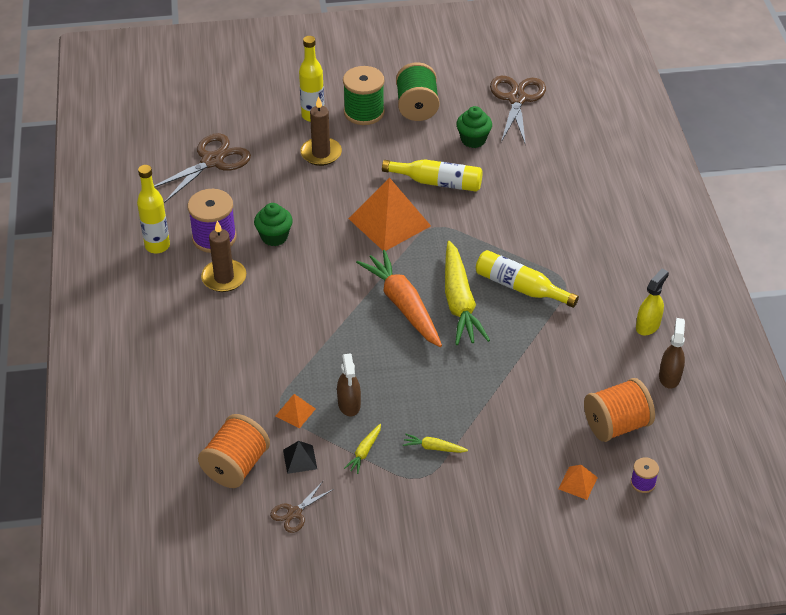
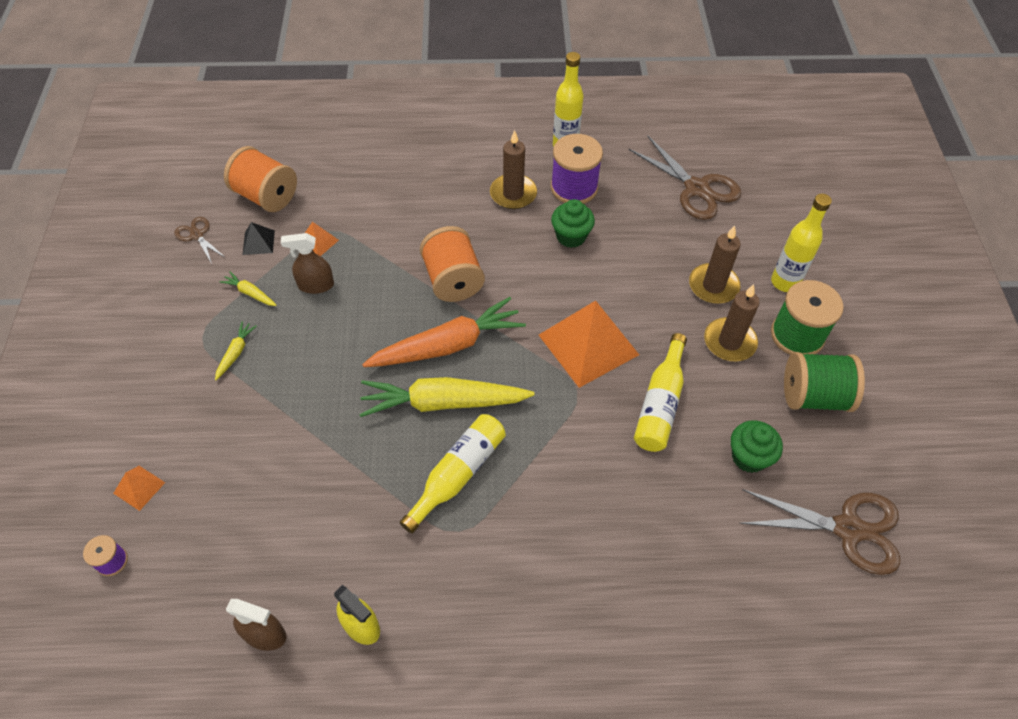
camera: 95 degrees right, 10 degrees up
orange spool [584,378,655,442] -> orange spool moved to [420,226,485,302]
none -> brown candle [704,284,759,361]

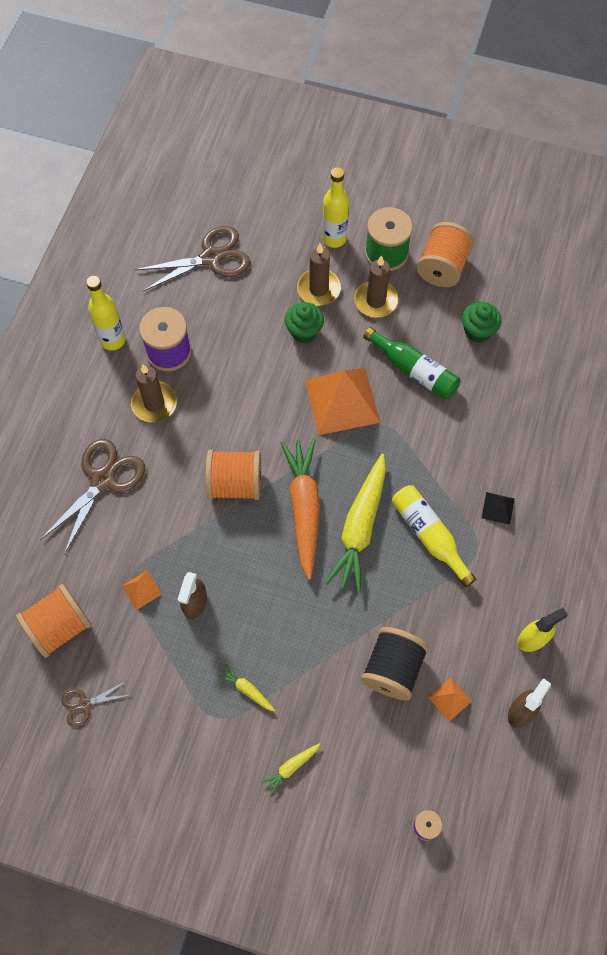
camera: 70 degrees left, 10 degrees up
orange pyramid [113,466,165,511] -> orange pyramid moved to [428,678,472,721]
yellow carrot [219,271,277,306] -> yellow carrot moved to [261,743,320,795]
black pyramid [243,222,275,255] -> black pyramid moved to [481,492,515,525]
green cupcake [551,199,595,248] -> green cupcake moved to [285,302,324,343]
yellow bottle [634,333,687,452] -> green bottle [363,327,461,400]
brown scissors [739,489,900,575] -> brown scissors moved to [40,439,145,555]
green spool [784,352,865,412] -> orange spool [417,222,474,287]
none -> black spool [361,627,429,700]

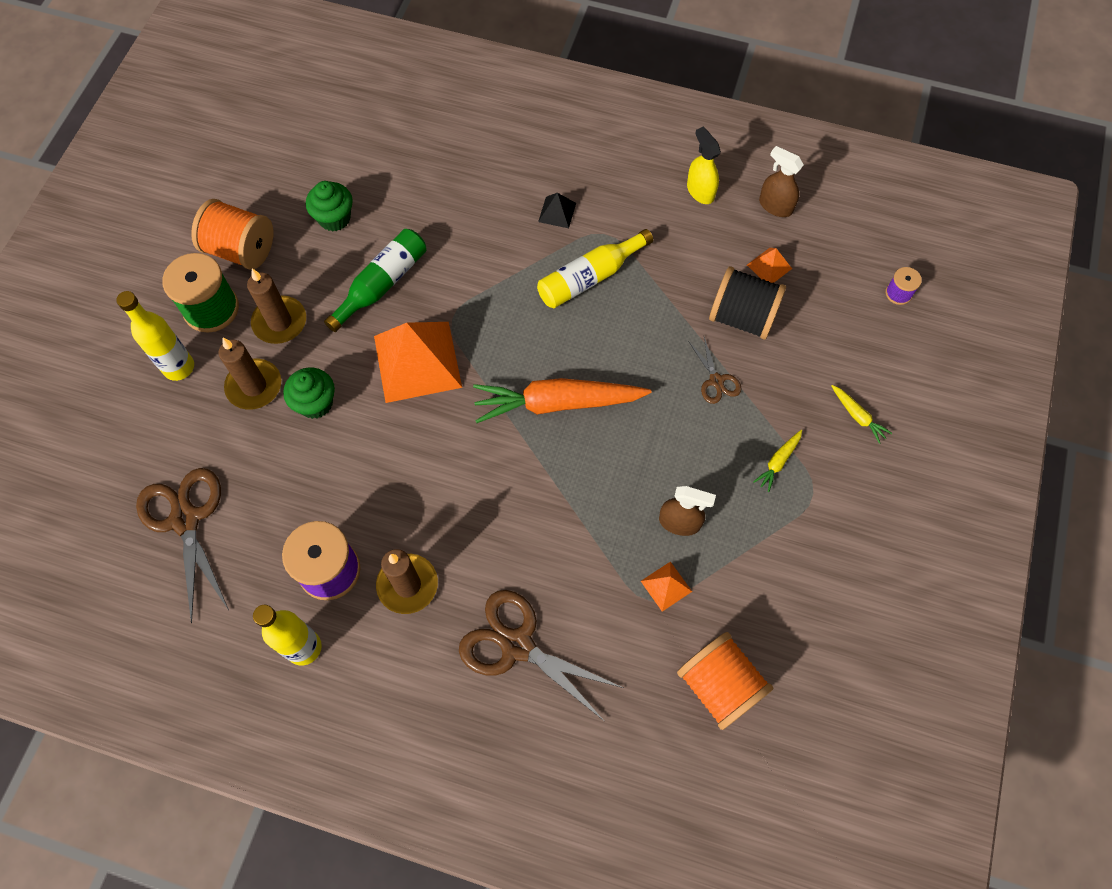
camera: 90 degrees left, 0 degrees up
brown scissors [61,681,131,727] -> brown scissors moved to [688,337,742,404]
orange spool [205,450,261,500] -> none
yellow carrot [325,454,386,594] -> none

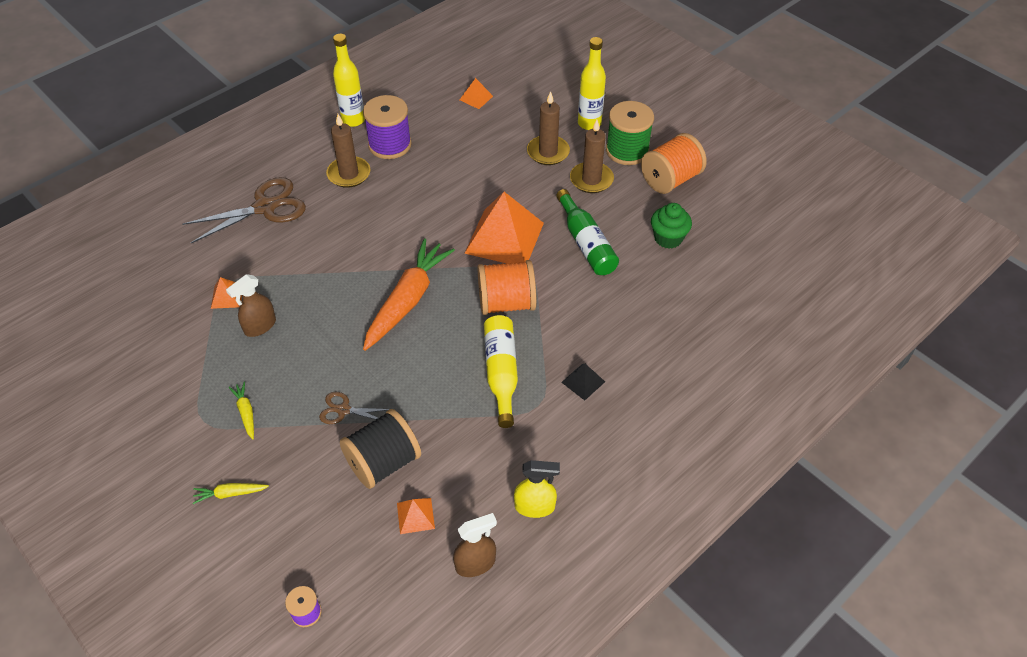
camera: 120 degrees right, 15 degrees down
brown scissors [136,468,229,623] -> orange pyramid [460,78,493,109]
green cupcake [283,368,335,419] -> none
orange spool [677,632,773,730] -> orange spool moved to [478,260,537,315]

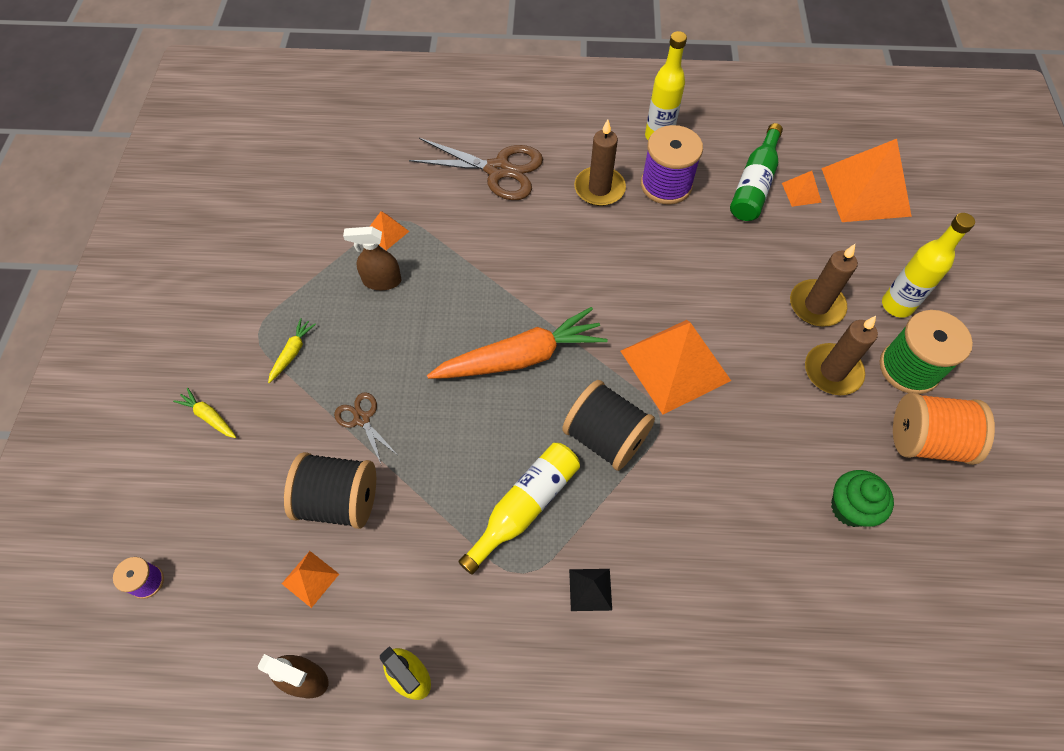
camera: 45 degrees right, 10 degrees up
orange spool [478,260,537,315] -> black spool [562,380,655,471]
green bottle [556,189,619,275] -> green bottle moved to [730,123,783,221]
none -> orange pyramid [821,139,912,222]

